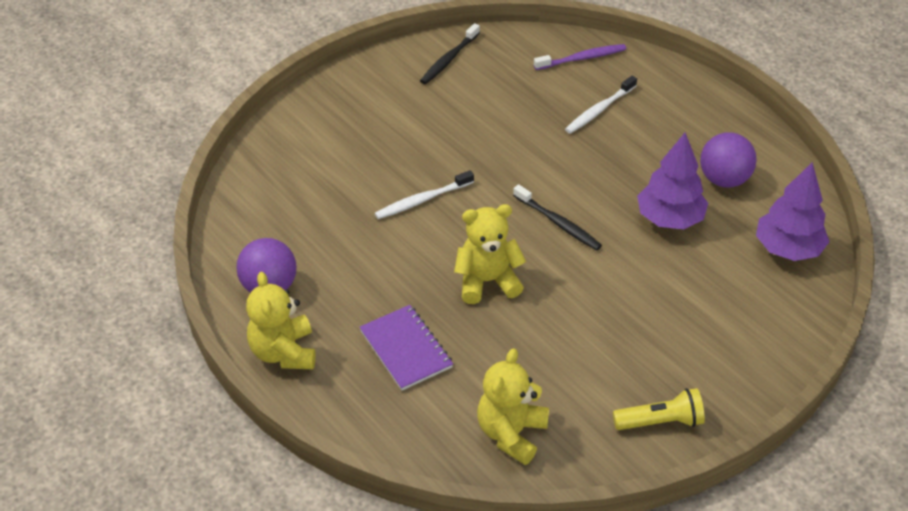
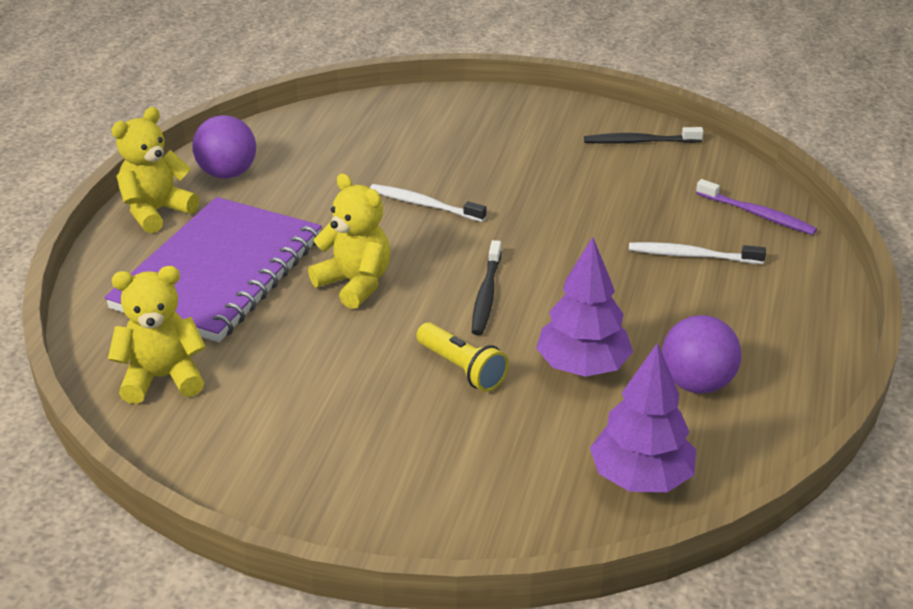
camera: 55 degrees right, 10 degrees down
purple notebook [359,305,453,391] -> purple notebook [104,197,322,342], size x1.95
yellow flashlight [613,388,705,430] -> yellow flashlight moved to [416,322,509,392]

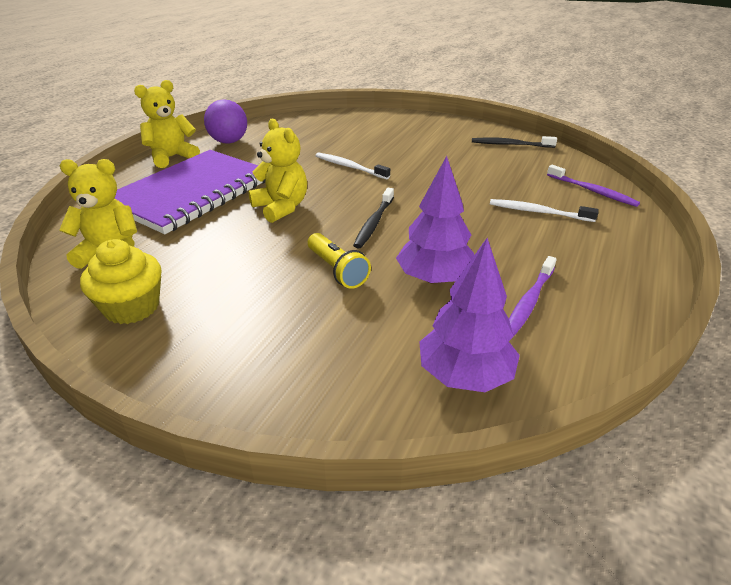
camera: 10 degrees right, 0 degrees up
purple ball [662,315,741,394] -> purple toothbrush [509,256,557,336]
none -> yellow cupcake [80,239,161,324]

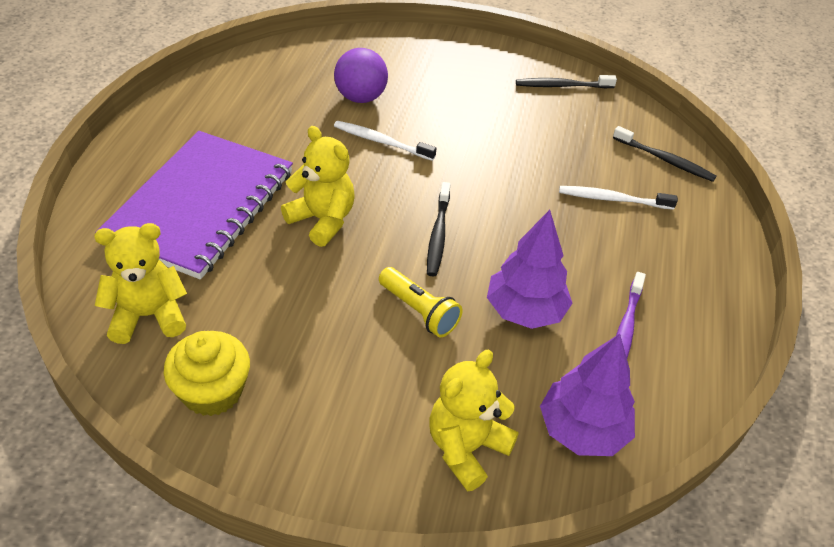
camera: 15 degrees left, 10 degrees up
yellow teddy bear [134,80,200,168] -> yellow teddy bear moved to [429,350,519,492]
purple ball [204,99,247,144] -> purple ball moved to [334,48,388,103]
purple toothbrush [547,165,640,207] -> black toothbrush [613,126,717,182]

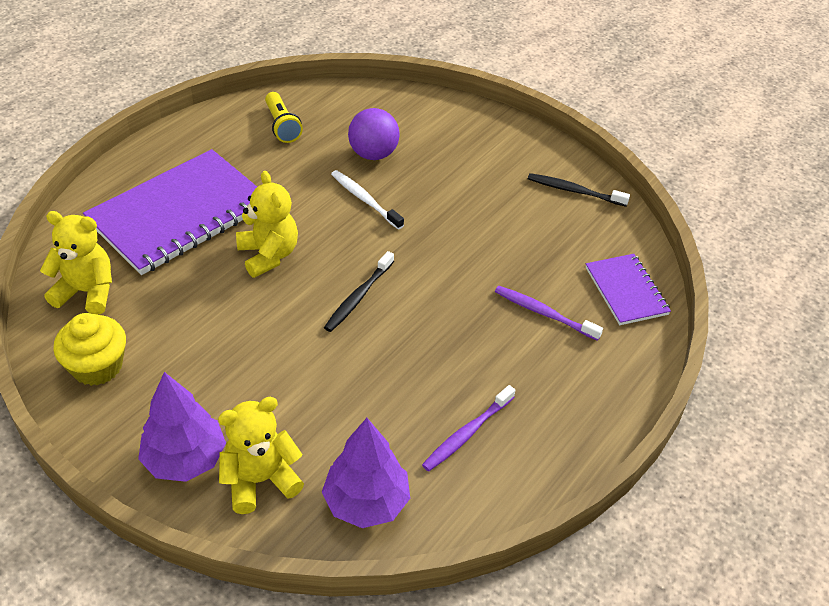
camera: 25 degrees right, 0 degrees up
yellow flashlight [379,267,463,338] -> yellow flashlight moved to [265,92,303,143]
purple tree [487,210,572,329] -> purple tree moved to [138,372,226,482]
white toothbrush [559,186,678,210] -> purple toothbrush [495,286,603,341]
black toothbrush [613,126,717,182] -> purple notebook [586,254,671,325]

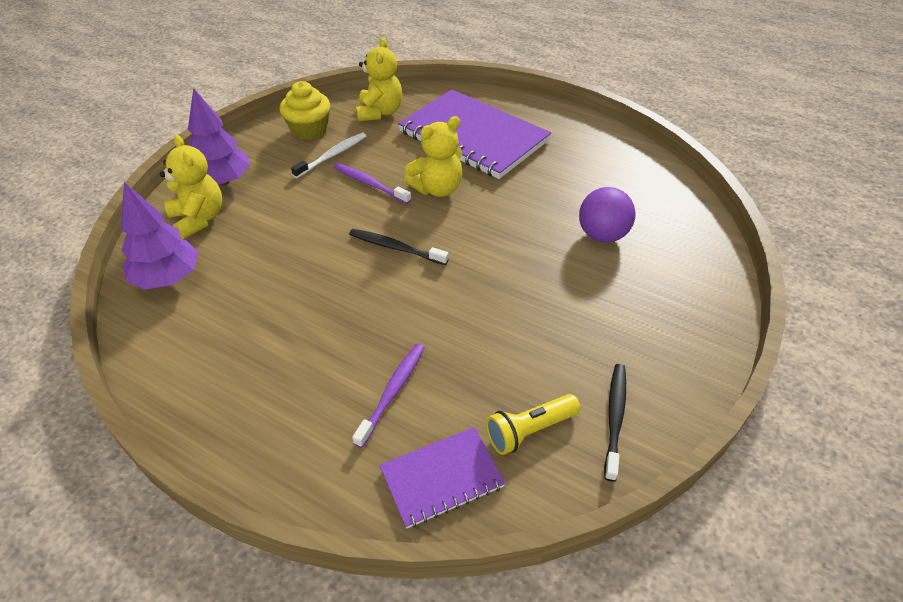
camera: 85 degrees right, 0 degrees up
yellow flashlight [265,92,303,143] -> yellow flashlight moved to [486,394,580,455]
white toothbrush [331,170,404,230] -> white toothbrush moved to [291,133,366,178]
purple toothbrush [422,385,515,471] -> purple toothbrush moved to [334,163,411,204]

